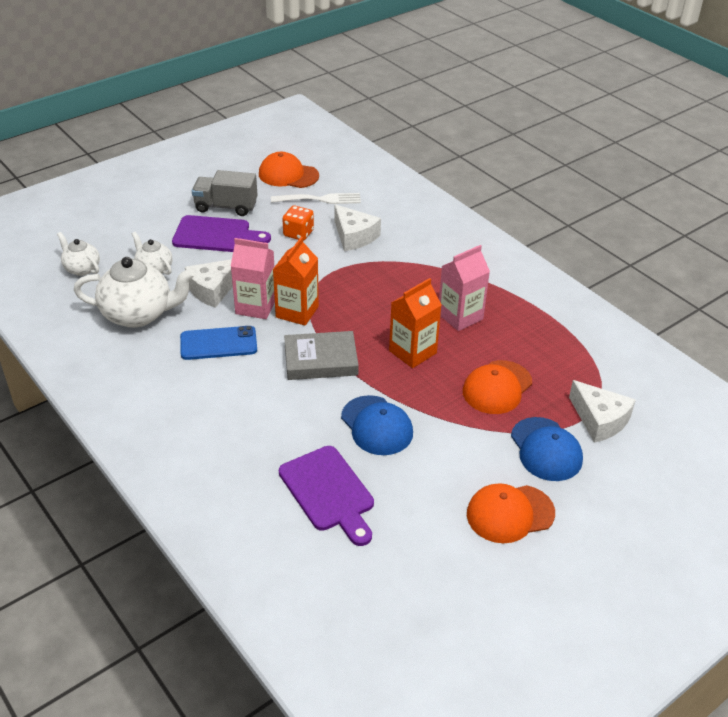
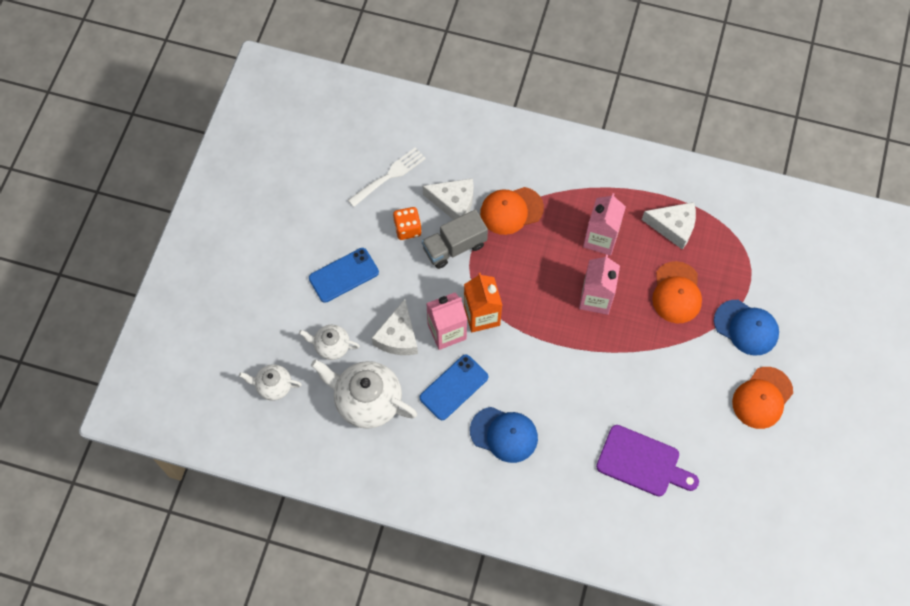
camera: 35 degrees left, 25 degrees up
white teapot [74,257,195,328] -> white teapot turned 120 degrees counterclockwise [311,359,417,429]
purple cutting board [172,215,271,252] -> blue phone [309,248,379,303]
grey truck [192,170,258,216] -> grey truck moved to [422,209,488,269]
orange cap [259,152,319,188] -> orange cap moved to [480,187,544,235]
grey book [284,331,359,380] -> none
blue cap [341,395,413,455] -> blue cap moved to [470,407,538,463]
orange carton [389,278,442,368] -> pink carton [579,255,620,315]
white cheese [569,380,636,443] -> white cheese moved to [642,202,696,250]

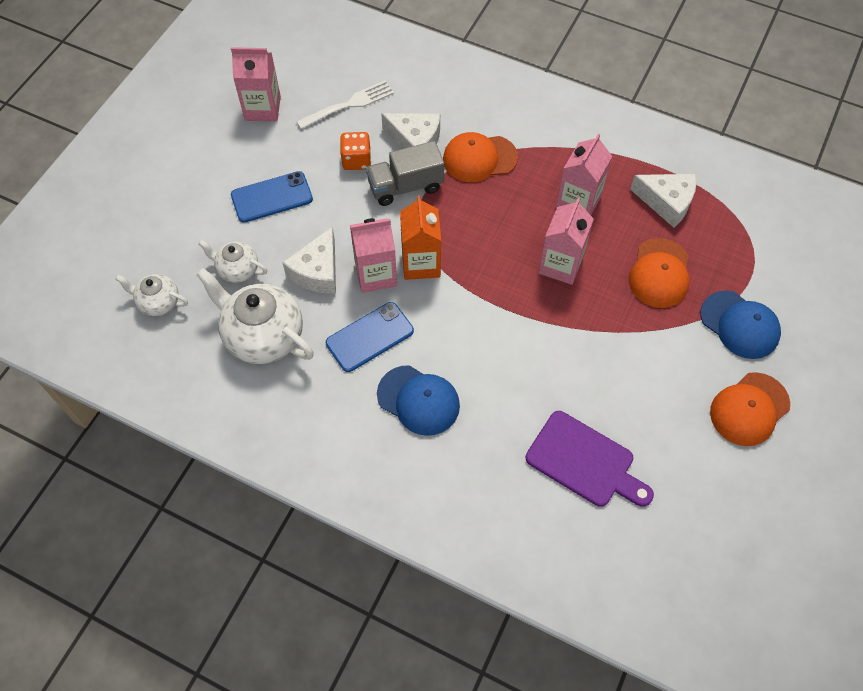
camera: 10 degrees right, 5 degrees down
none -> pink carton [231,47,281,121]

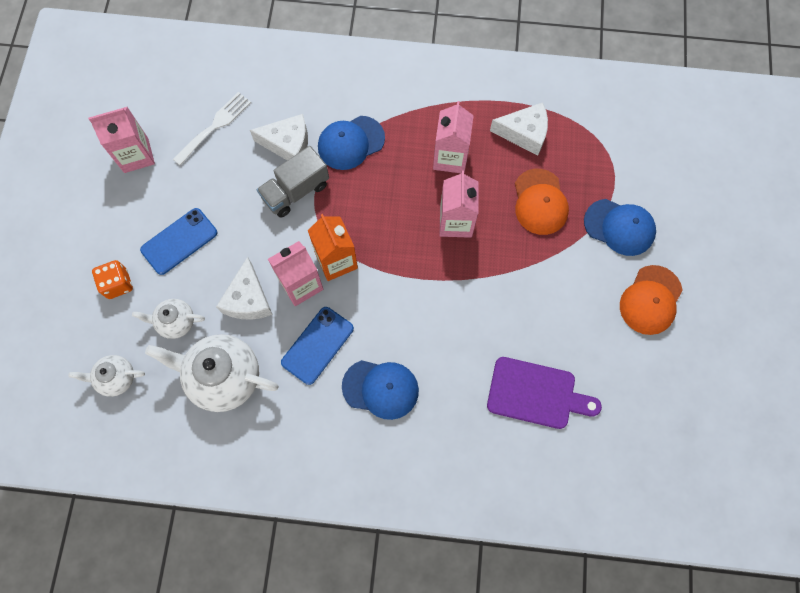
camera: 20 degrees left, 10 degrees up
orange dice [340,132,371,170] -> orange dice moved to [92,260,133,299]
orange cap [443,132,518,182] -> blue cap [318,116,385,170]

